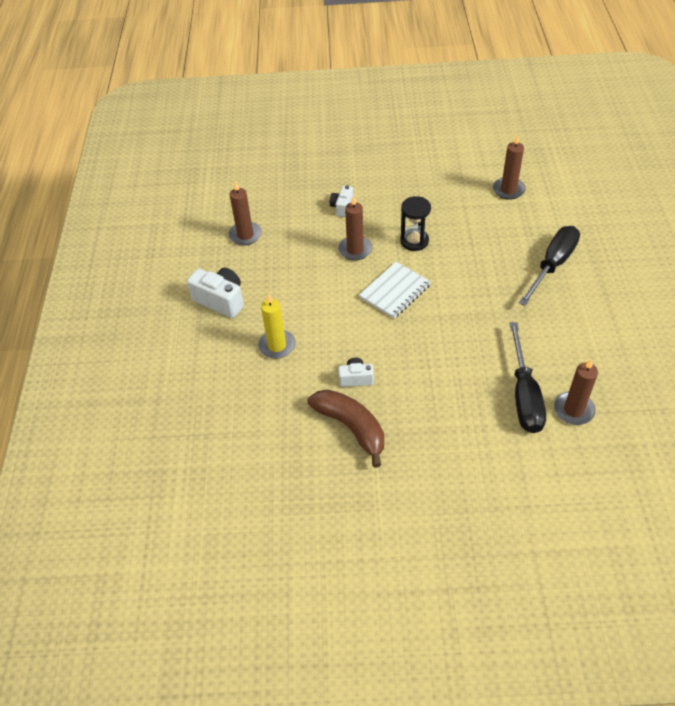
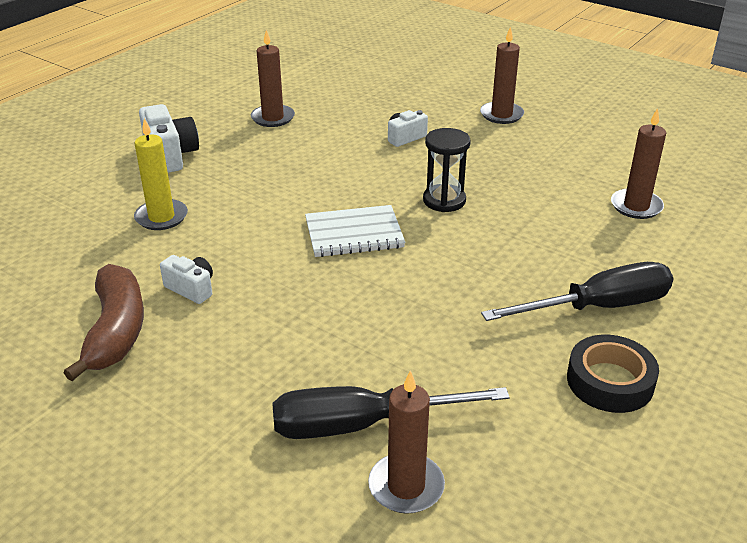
camera: 35 degrees right, 15 degrees down
brown candle [338,195,372,261] -> brown candle moved to [480,27,524,124]
black screwdriver [509,322,546,433] -> black screwdriver turned 45 degrees clockwise [273,386,510,439]
none -> black tape [567,335,659,413]

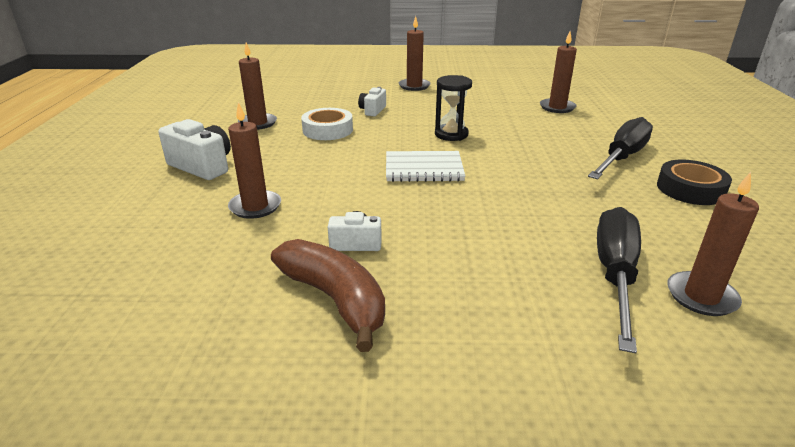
camera: 35 degrees left, 5 degrees down
yellow candle [134,118,188,230] -> brown candle [228,102,281,219]
black screwdriver [273,386,510,439] -> black screwdriver turned 150 degrees clockwise [597,207,641,353]
white notebook [305,205,405,257] -> white notebook turned 45 degrees clockwise [386,151,465,182]
none -> white tape [301,108,353,140]

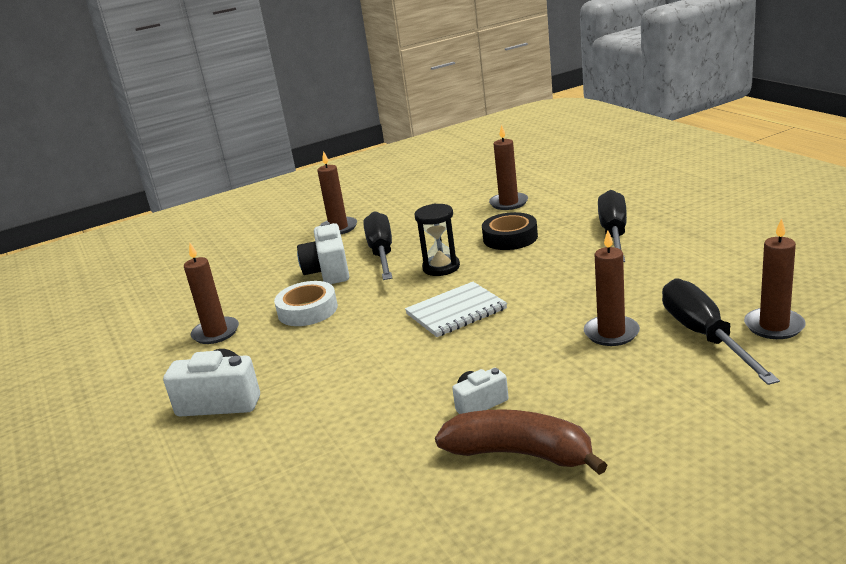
camera: 25 degrees left, 5 degrees down
brown candle [228,102,281,219] -> brown candle moved to [584,230,640,346]
white camera [358,87,386,116] -> white camera [297,222,349,284], size x1.68
black tape [657,160,732,205] -> black tape moved to [482,212,538,250]
none -> black screwdriver [363,211,392,280]

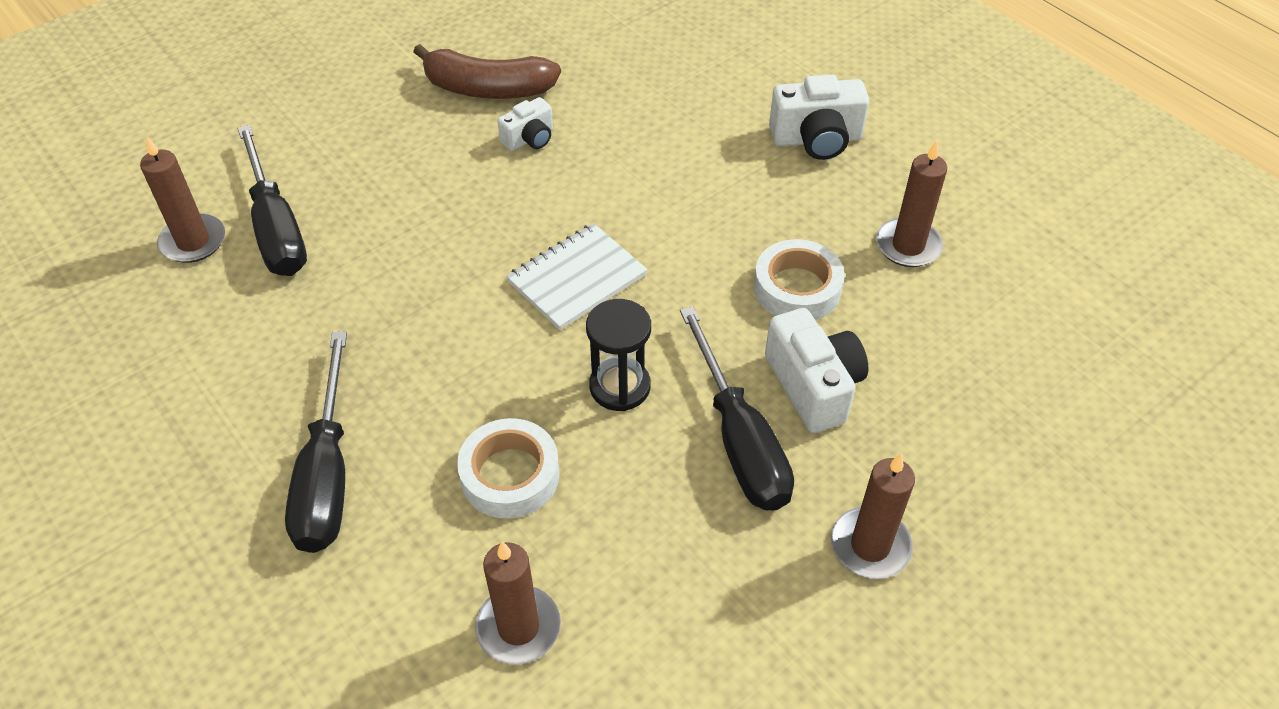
camera: 165 degrees right, 25 degrees up
black tape [482,212,538,250] -> white tape [457,418,560,519]
brown candle [584,230,640,346] -> none

